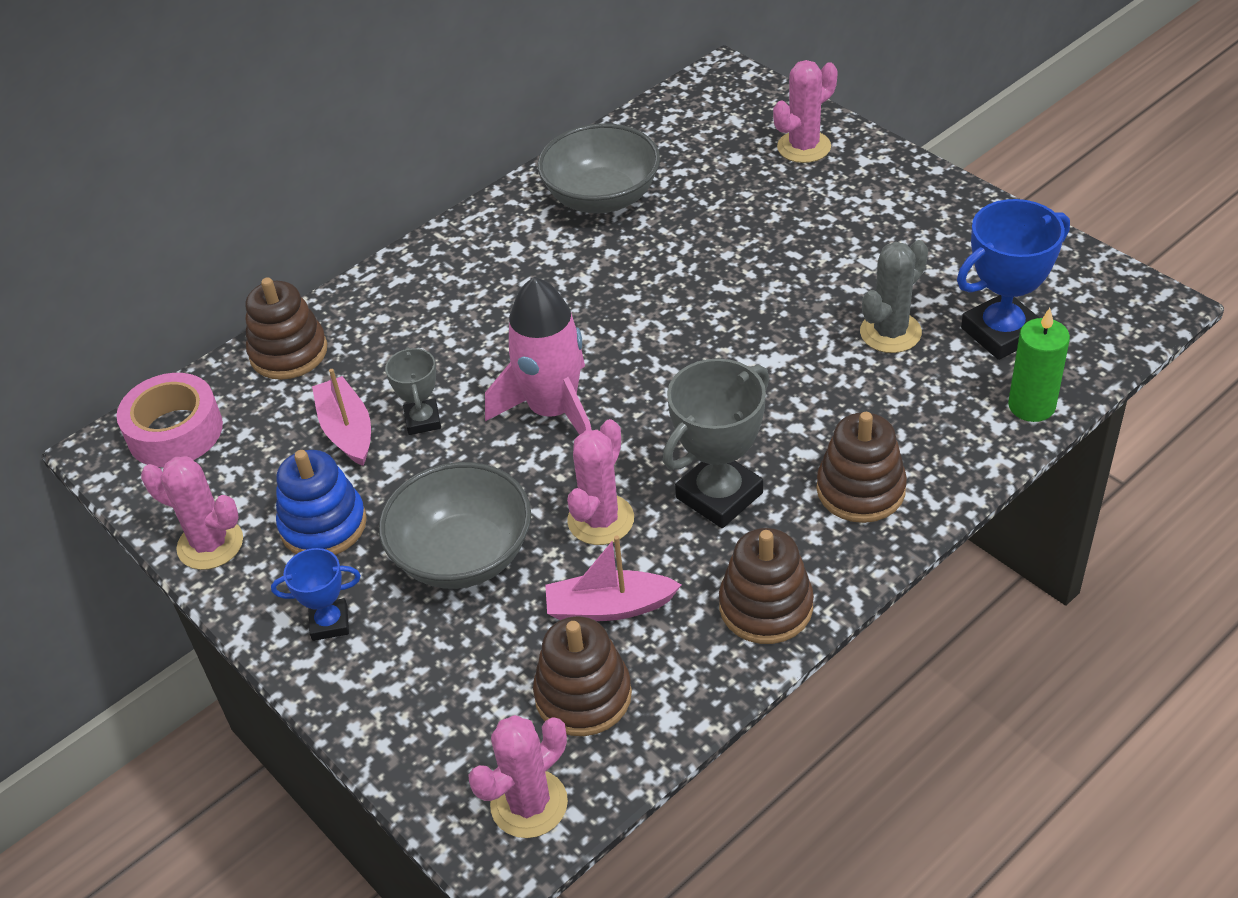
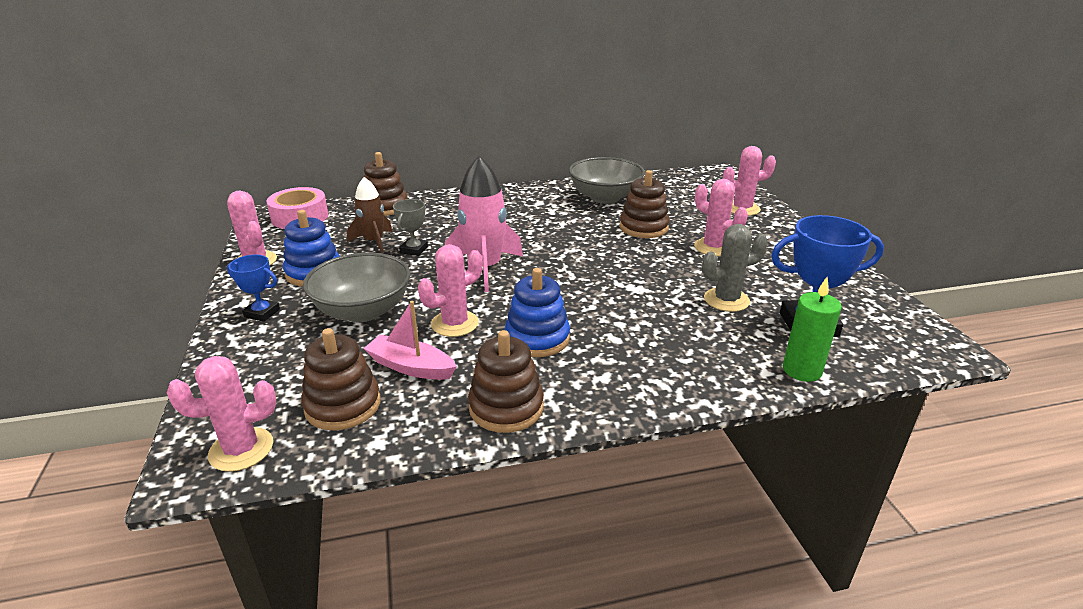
camera: 25 degrees right, 15 degrees down
pink boat [312,369,371,466] -> brown rocket [347,177,393,253]
grey trophy [663,358,769,528] -> blue stacking toy [505,268,570,357]
brown stacking toy [817,412,907,523] -> brown stacking toy moved to [620,170,670,238]
none -> pink cactus [694,179,748,256]

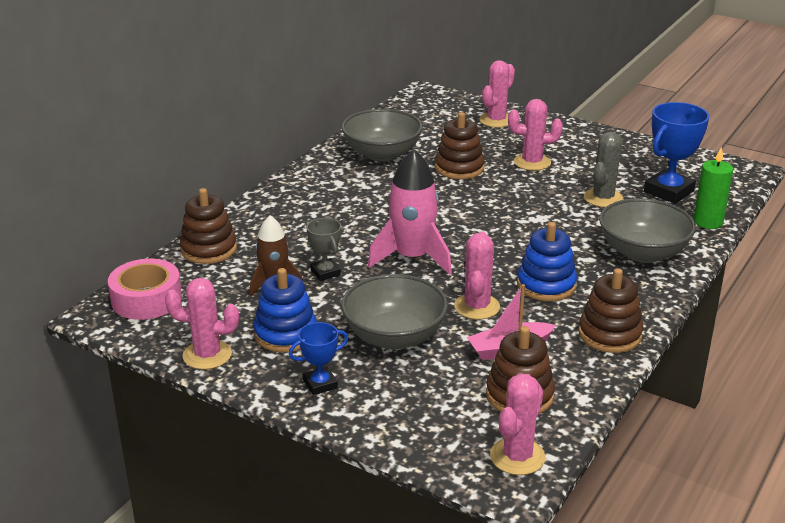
camera: 45 degrees left, 0 degrees up
none -> grey bowl [599,198,696,263]

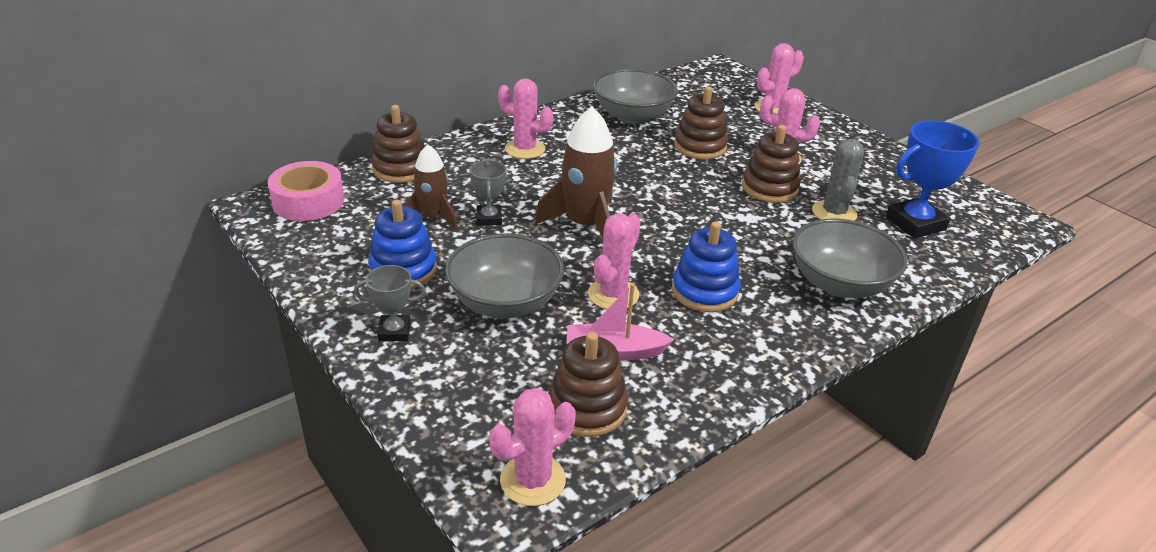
camera: 20 degrees right, 5 degrees up
pink cactus [165,278,239,370] -> pink cactus moved to [498,79,553,159]
blue trophy [289,322,349,395] -> grey trophy [354,265,426,342]
pink rocket [368,149,452,275] -> brown rocket [535,107,617,238]
brown stacking toy [578,268,643,353] -> brown stacking toy moved to [742,125,801,203]
grey cactus [584,132,623,207] -> grey cactus turned 45 degrees counterclockwise [812,139,864,221]
green candle [693,147,733,229] -> none

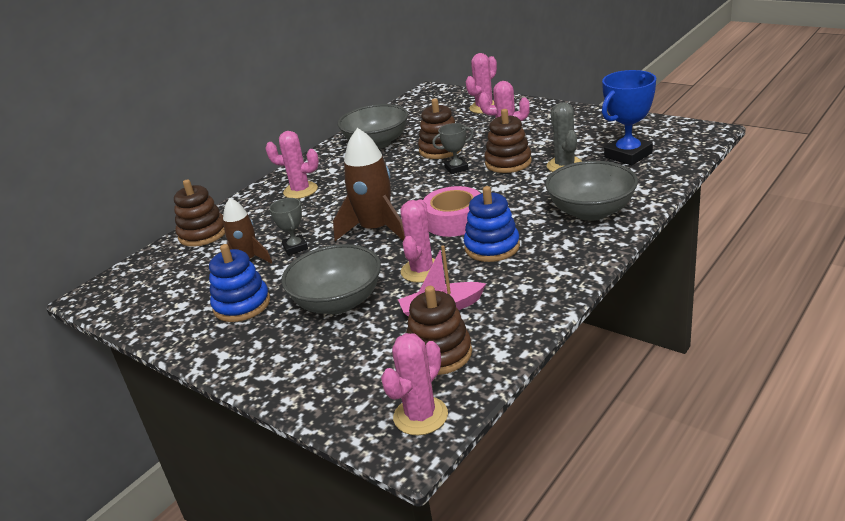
camera: 10 degrees left, 5 degrees down
pink tape [268,161,344,221] -> pink tape moved to [423,186,481,237]
grey trophy [354,265,426,342] -> grey trophy moved to [432,123,474,174]

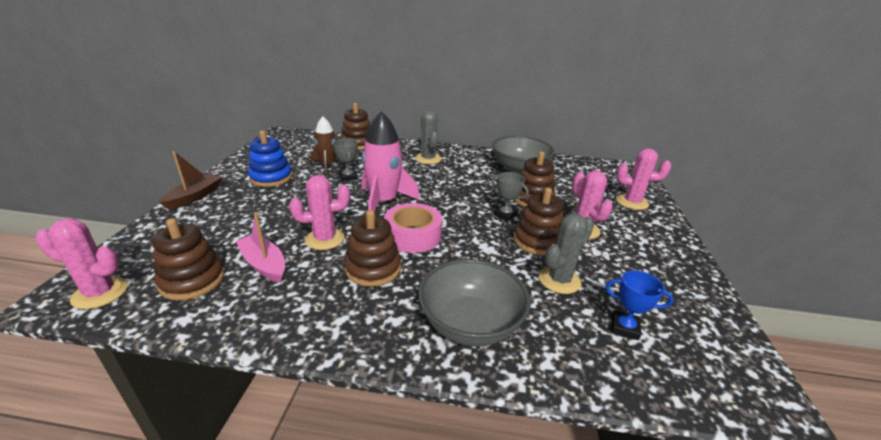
camera: 55 degrees right, 0 degrees up
pink cactus [265,131,319,199] -> grey cactus [415,110,442,164]
grey trophy [269,198,308,255] -> grey trophy turned 60 degrees counterclockwise [333,138,358,182]
grey bowl [281,244,381,314] -> none
brown rocket [333,128,405,241] -> pink rocket [361,111,419,212]
blue stacking toy [464,186,520,262] -> brown stacking toy [344,210,401,287]
blue trophy [602,70,656,165] -> blue trophy [606,270,673,340], size x0.56
none -> brown boat [159,151,222,210]

